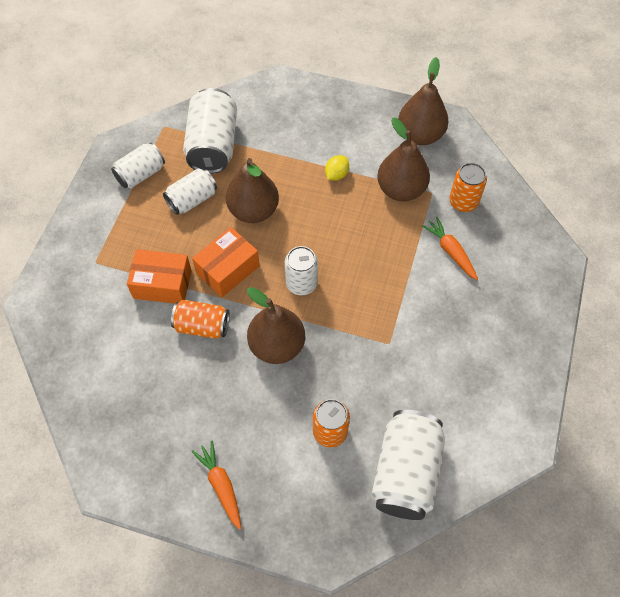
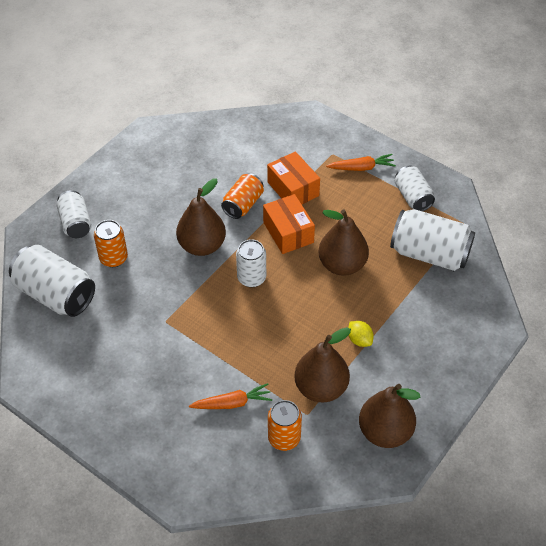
camera: 110 degrees right, 10 degrees down
orange box [127,249,192,303] -> orange box turned 60 degrees counterclockwise [267,151,320,204]
white can [163,168,217,215] -> white can moved to [57,190,92,238]
orange carrot [191,441,241,530] -> orange carrot moved to [326,154,396,171]

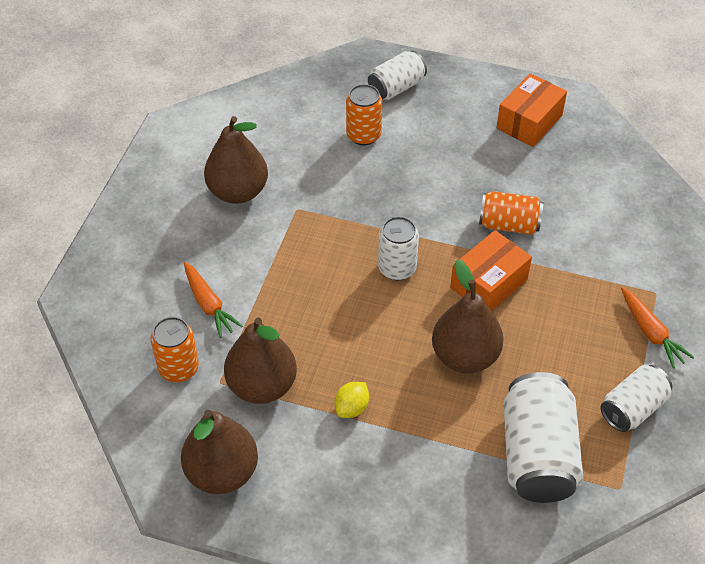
camera: 70 degrees right, 0 degrees up
white can [9,245,95,317] -> none
brown pear [176,178,226,256] -> brown pear moved to [204,116,268,204]
orange box [267,151,320,204] -> orange box moved to [497,73,567,147]

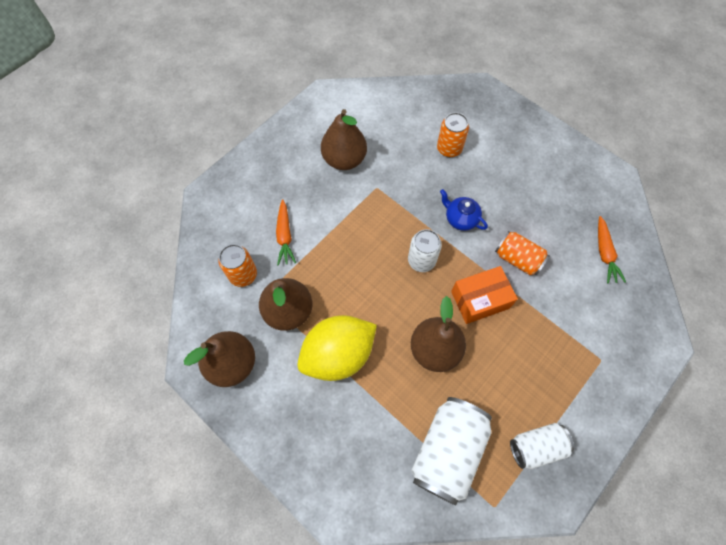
camera: 25 degrees right, 15 degrees up
yellow lemon [335,382,369,418] -> yellow lemon [297,315,377,381], size x2.46
white can [368,51,427,100] -> none
orange box [497,73,567,147] -> none
orange carrot [621,287,695,369] -> orange carrot moved to [598,216,626,284]
none -> blue teapot [440,189,488,231]

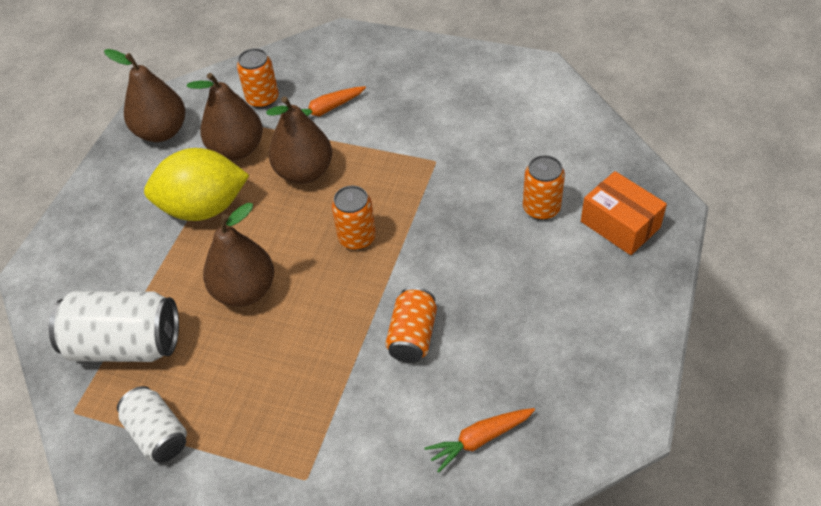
camera: 70 degrees right, 15 degrees down
yellow lemon [297,315,377,381] -> yellow lemon turned 45 degrees counterclockwise [144,148,250,221]
brown pear [321,109,367,170] -> brown pear moved to [266,96,332,184]
white can [408,229,442,272] -> orange can [332,185,376,250]
blue teapot [440,189,488,231] -> none
orange box [451,266,518,324] -> orange box moved to [581,171,667,255]

